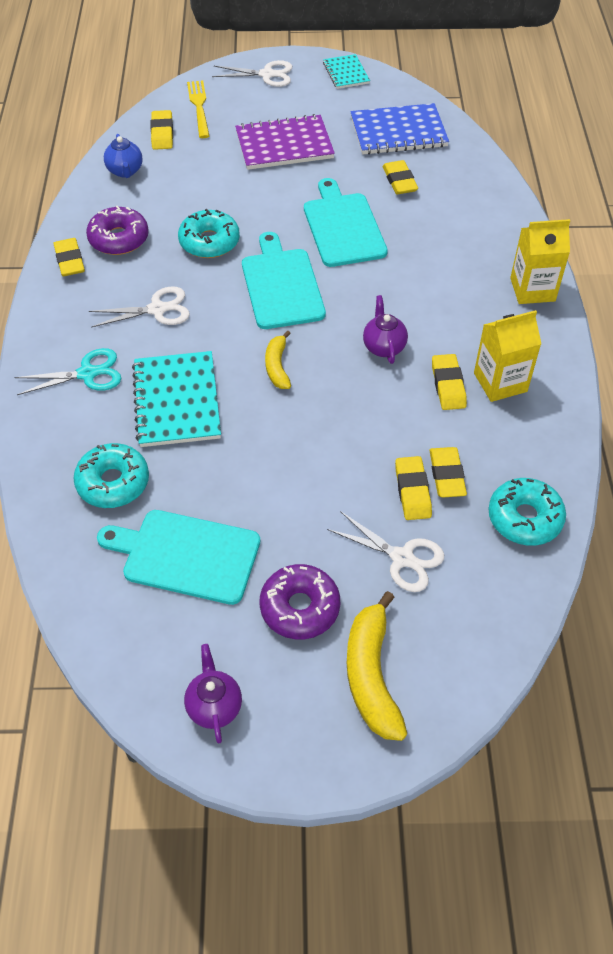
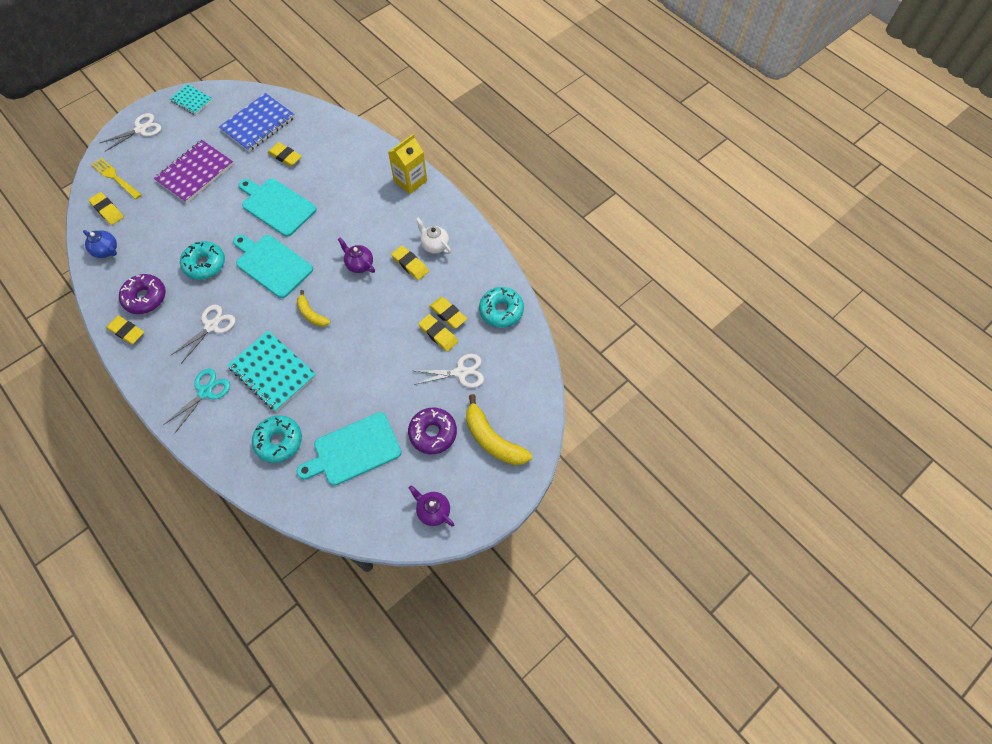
camera: 40 degrees left, 10 degrees up
yellow carton [474,310,541,402] -> white teapot [416,218,451,254]

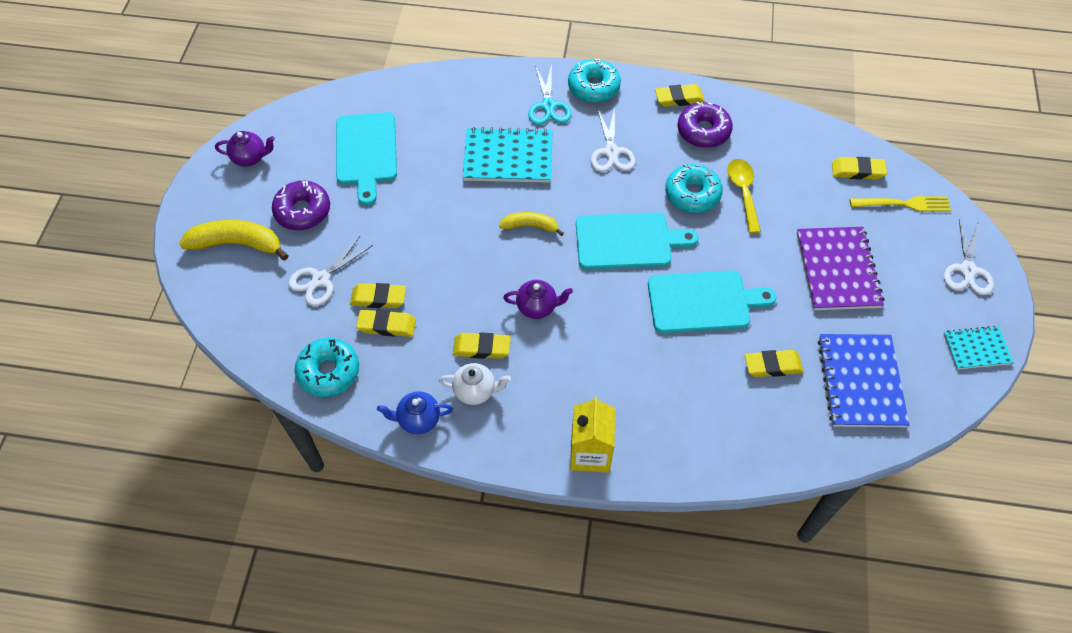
camera: 140 degrees right, 5 degrees down
blue teapot [83,230,117,258] -> blue teapot moved to [377,391,453,434]
turquoise donut [252,416,302,463] -> turquoise donut moved to [568,59,621,103]
turquoise cutting board [297,412,401,486] -> turquoise cutting board turned 150 degrees clockwise [336,112,397,206]
none -> yellow spoon [727,159,761,233]

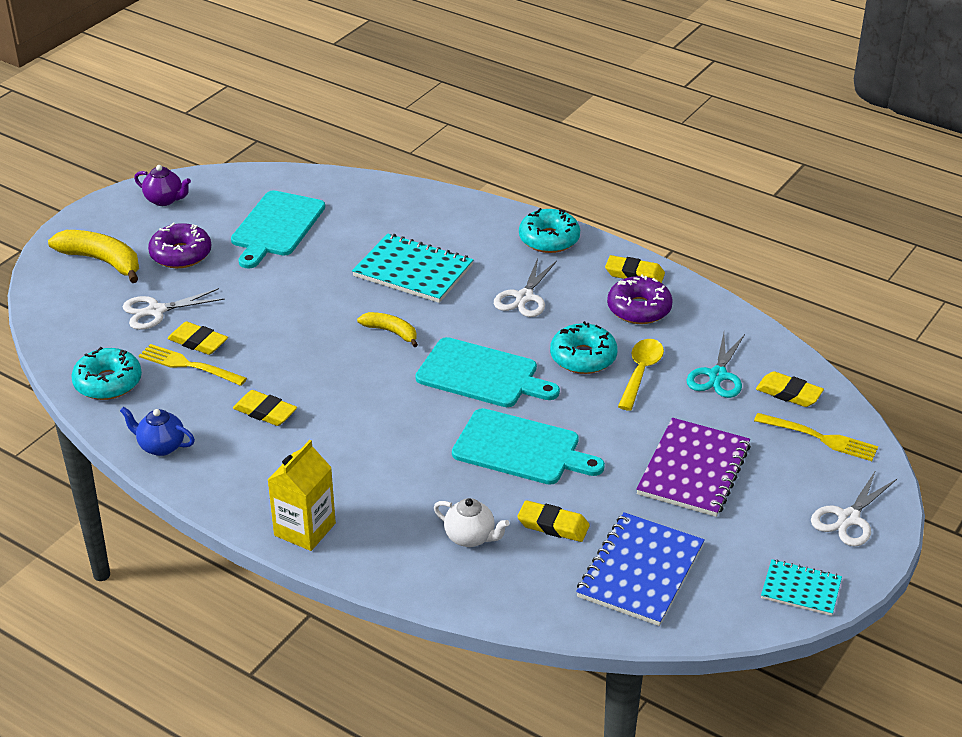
camera: 25 degrees right, 20 degrees down
yellow eraser [356,310,416,337] -> yellow fork [139,344,247,386]
white teapot [439,363,511,405] -> white teapot moved to [434,498,509,547]
purple teapot [503,280,573,319] -> none
turquoise scissors [528,64,572,125] -> turquoise scissors moved to [687,333,745,398]

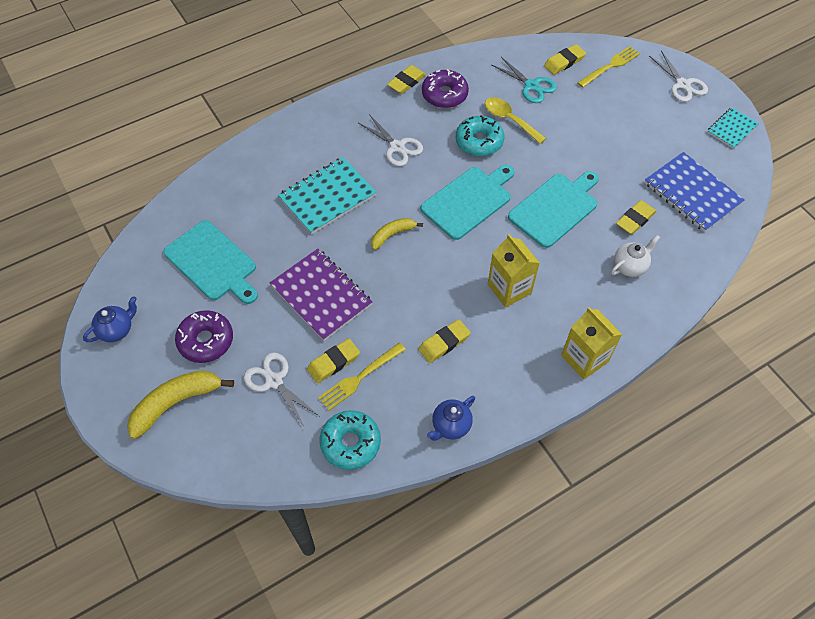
camera: 65 degrees left, 20 degrees up
white scissors [123,288,225,330] -> white scissors turned 135 degrees clockwise [244,352,319,428]
purple teapot [134,165,191,206] -> blue teapot [83,296,137,342]
turquoise donut [519,208,580,253] -> none
purple notebook [636,418,751,517] -> purple notebook moved to [270,249,372,341]
none -> yellow carton [488,234,540,307]

